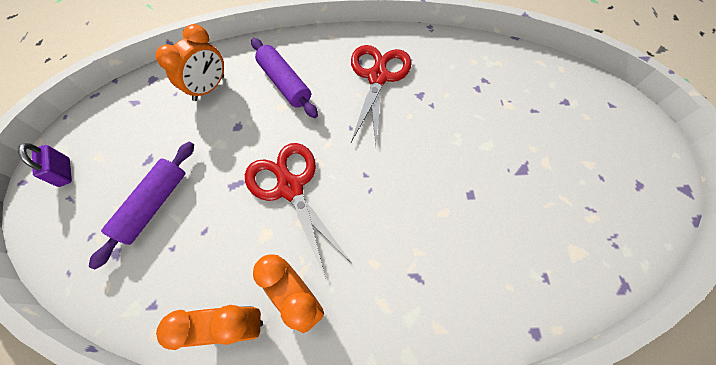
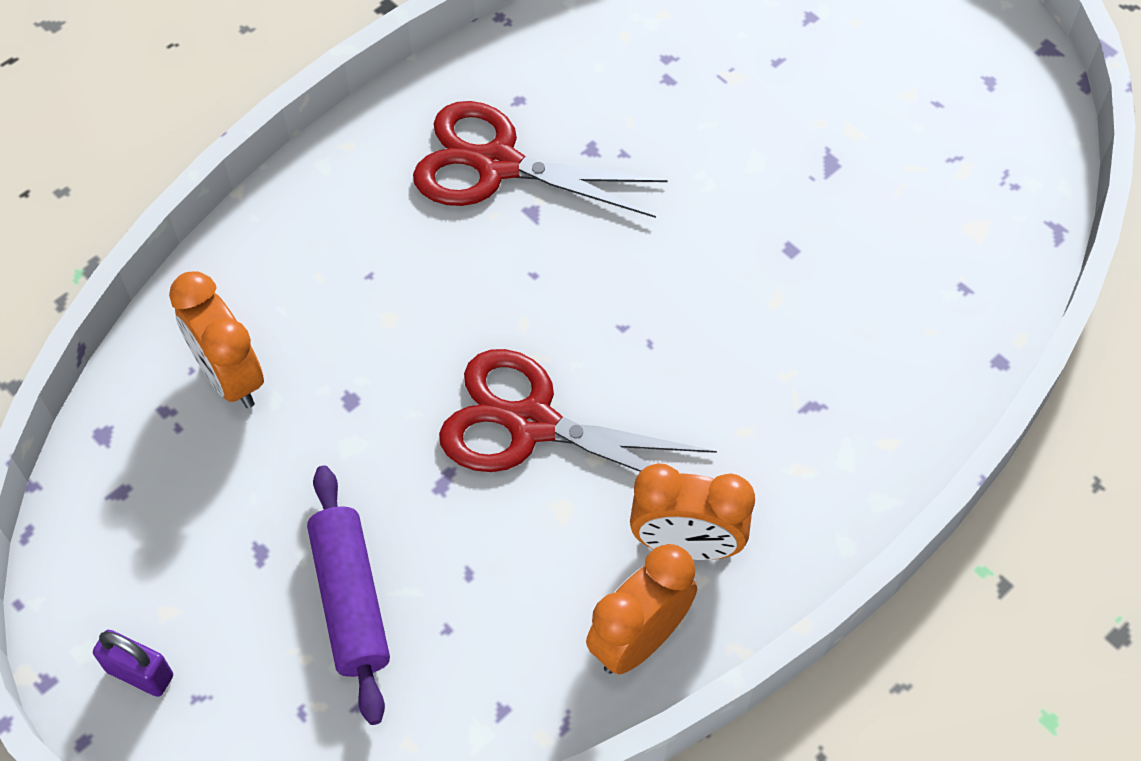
camera: 40 degrees left, 5 degrees down
orange clock [156,24,224,101] -> orange clock turned 150 degrees clockwise [169,272,264,408]
purple rolling pin [251,38,318,118] -> none
red scissors [351,45,412,145] -> red scissors turned 45 degrees counterclockwise [413,101,668,218]

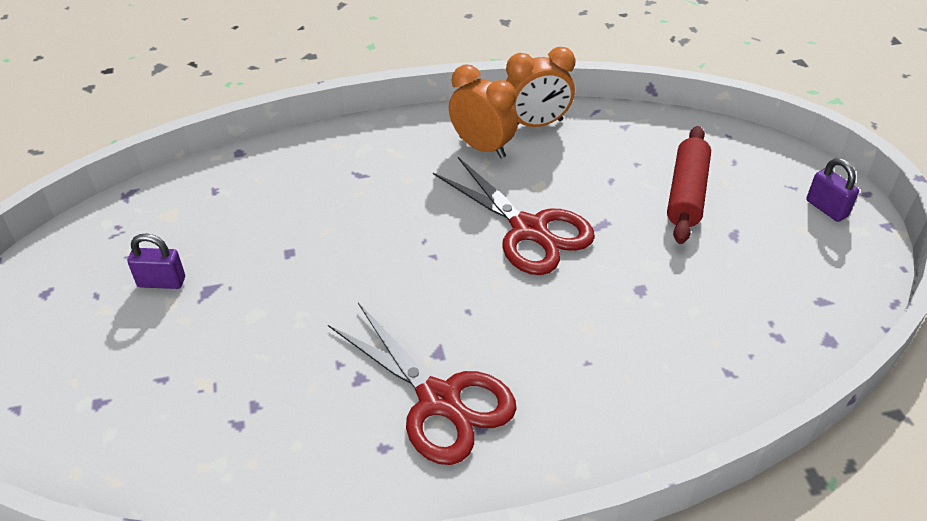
camera: 150 degrees left, 15 degrees down
orange clock [169,272,264,408] -> none
purple rolling pin [307,466,390,725] -> red rolling pin [667,126,711,244]
none -> purple padlock [128,233,185,289]

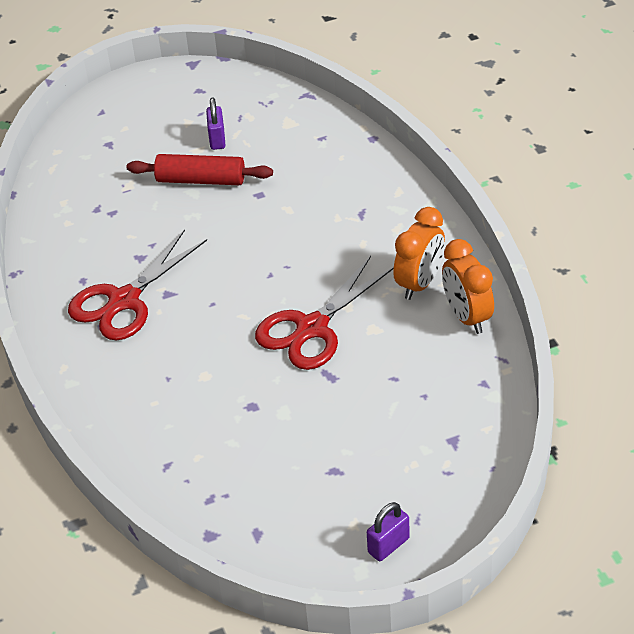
camera: 85 degrees right, 0 degrees up
red rolling pin [667,126,711,244] -> red rolling pin moved to [127,154,273,185]

